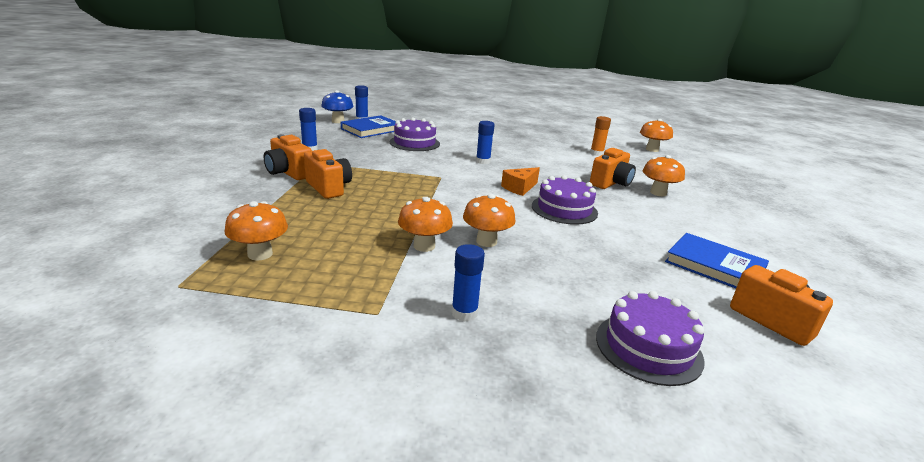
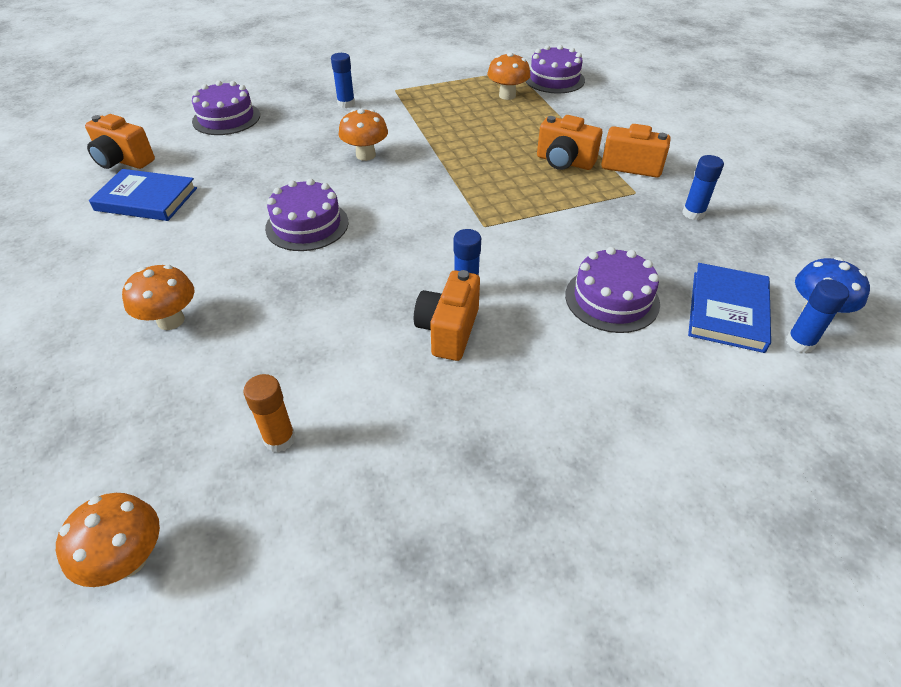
camera: 155 degrees right, 20 degrees up
orange mushroom [398,197,453,252] -> none
orange cheese [501,167,540,196] -> none
orange camera [590,148,636,189] -> orange camera moved to [414,270,480,361]
none -> purple cake [525,45,585,93]

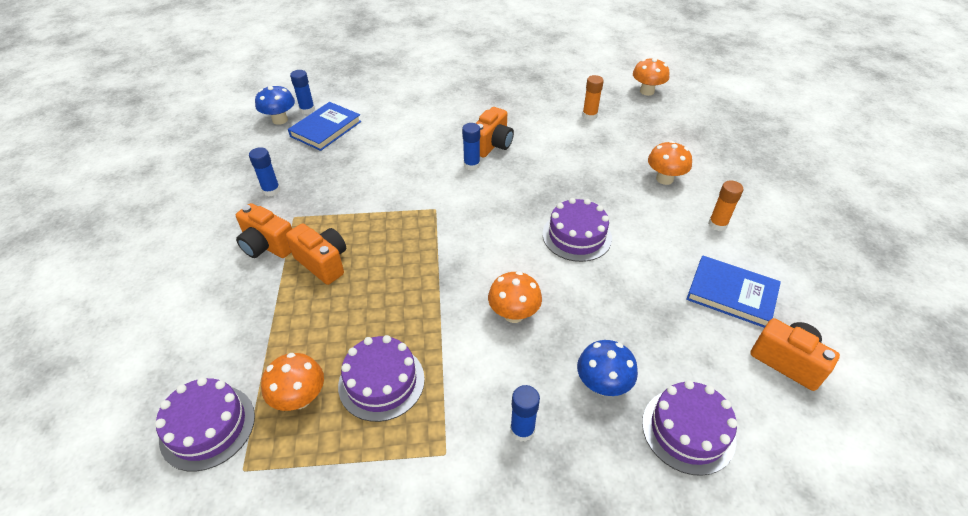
camera: 165 degrees left, 0 degrees up
purple cake [565,247,660,333] -> purple cake moved to [338,335,425,422]
none -> blue mushroom [577,340,638,396]
none -> orange glue stick [708,180,743,231]

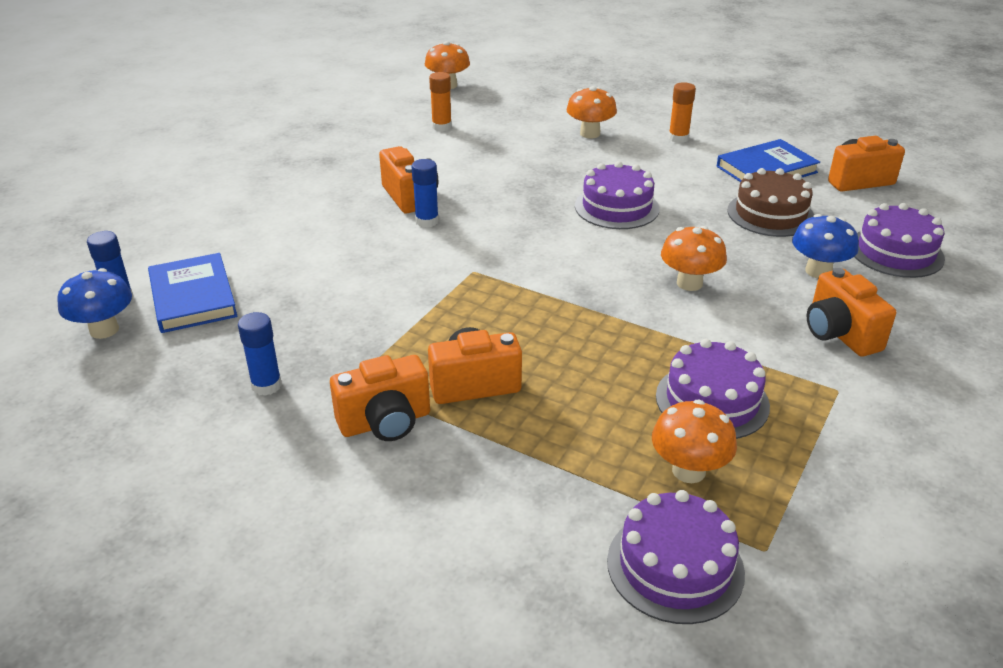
camera: 55 degrees left, 10 degrees down
blue glue stick [510,385,540,442] -> orange camera [807,268,896,357]
none -> brown cake [728,168,814,237]

